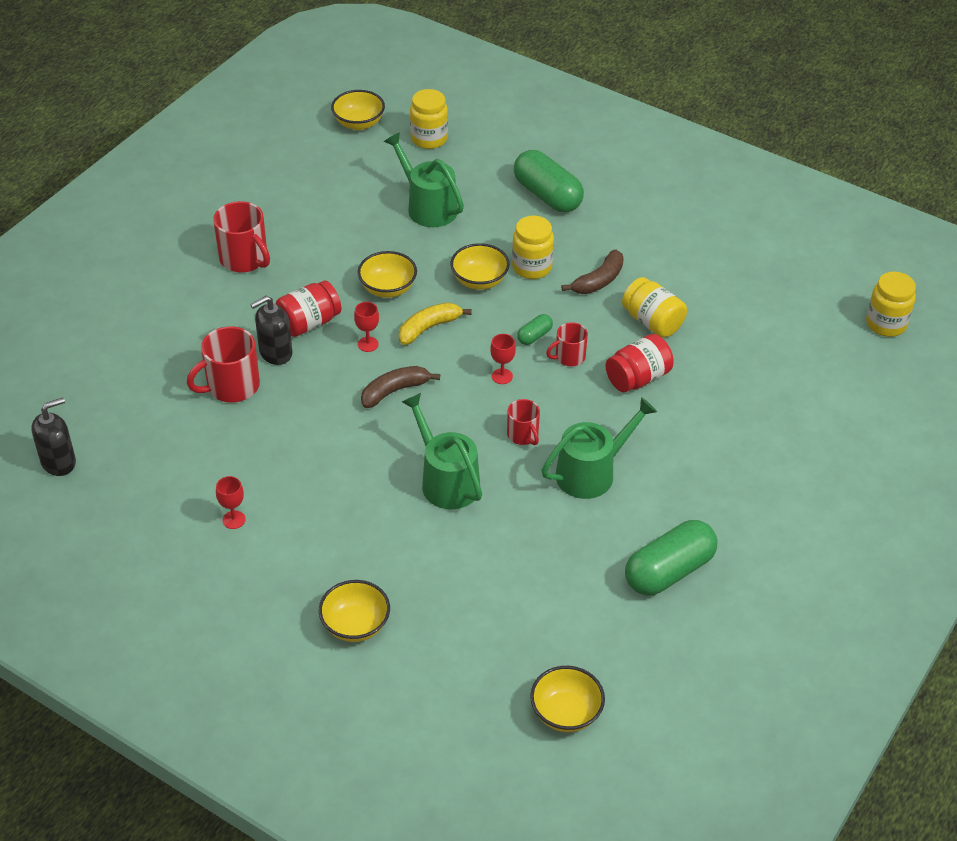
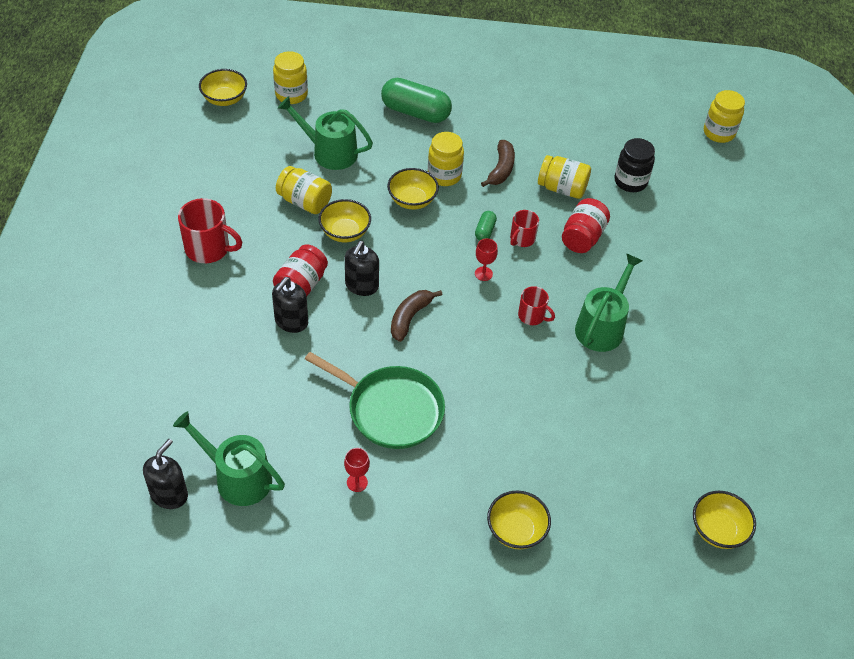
camera: 30 degrees left, 5 degrees up
red mug [187,326,260,402] -> none
red goblet [354,302,379,352] -> black soap dispenser [345,241,379,296]
yellow banana [399,303,472,345] -> none
green watering can [402,393,482,509] -> green watering can moved to [173,411,285,506]
green capsule [625,520,717,595] -> none
none -> yellow jar [276,166,332,214]
none -> green pan [305,352,445,449]
none -> black jar [614,138,655,192]

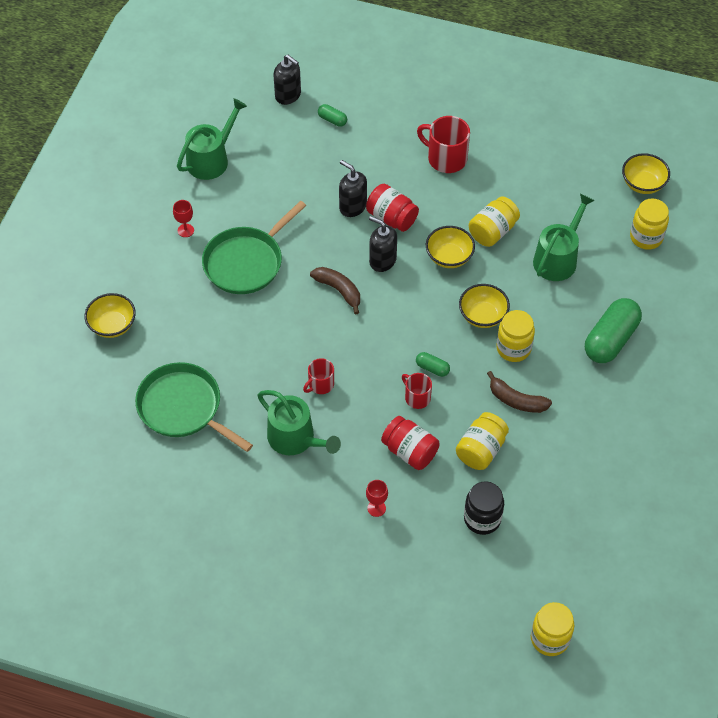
camera: 105 degrees right, 5 degrees up
black soap dispenser [143,439,188,509] -> black soap dispenser moved to [274,55,301,105]
red mug [178,198,242,263] -> red mug turned 90 degrees clockwise [417,116,470,173]
red goblet [475,238,498,281] -> red goblet moved to [366,480,388,517]
yellow bowl [693,491,756,549] -> none
none -> green pan [135,362,253,452]
none -> green capsule [318,104,347,127]

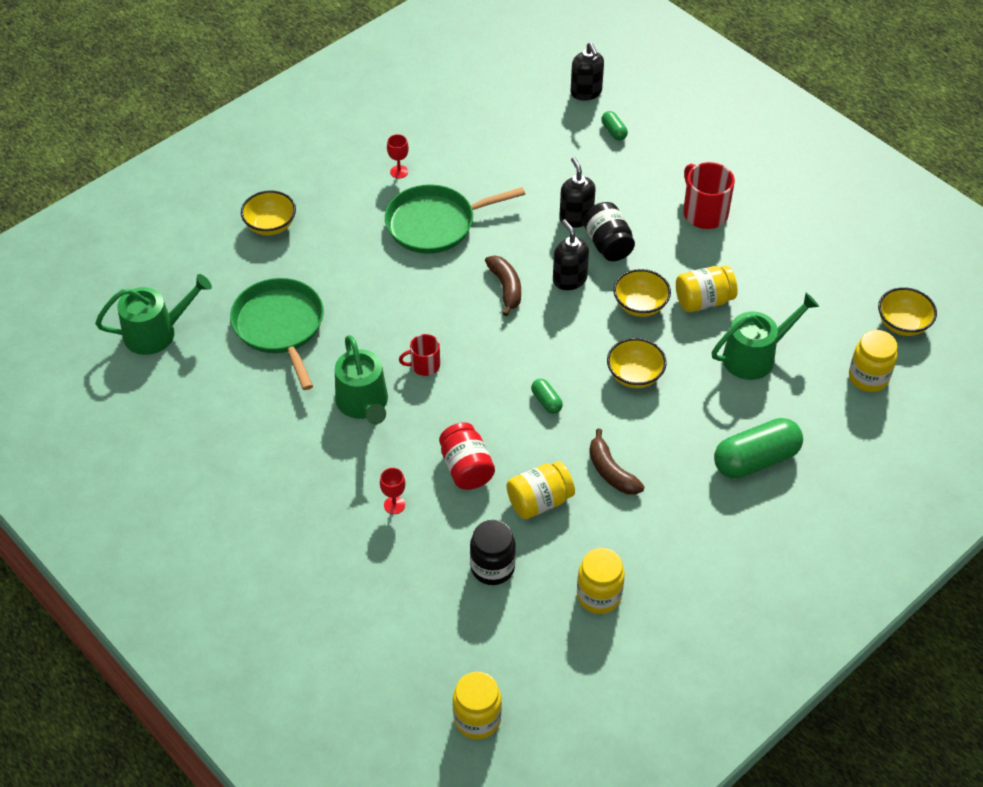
camera: 30 degrees right, 5 degrees down
green watering can [177,98,247,180] -> green watering can moved to [95,274,212,355]
red jar [366,184,419,232] -> black jar [583,202,635,261]
red mug [402,373,432,409] -> none
yellow jar [496,310,535,362] -> yellow jar moved to [577,548,625,614]

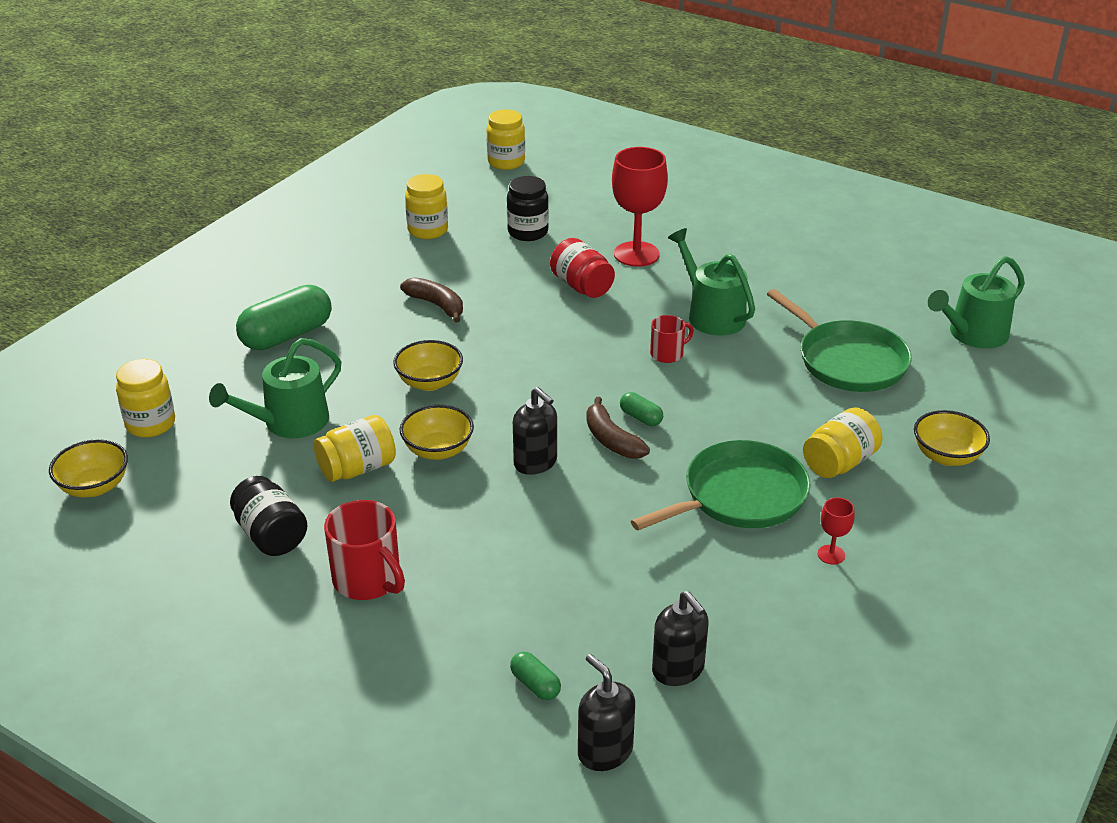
camera: 165 degrees right, 15 degrees down
red goblet [380,468,405,514] -> red goblet [612,147,668,267], size x2.21
yellow jar [507,461,575,519] -> yellow jar moved to [803,407,882,478]
green capsule [531,379,563,414] -> green capsule moved to [620,392,663,426]
black soap dispenser [559,157,596,228] -> black soap dispenser moved to [652,591,708,686]
black jar [583,202,635,261] -> black jar moved to [230,476,307,556]

